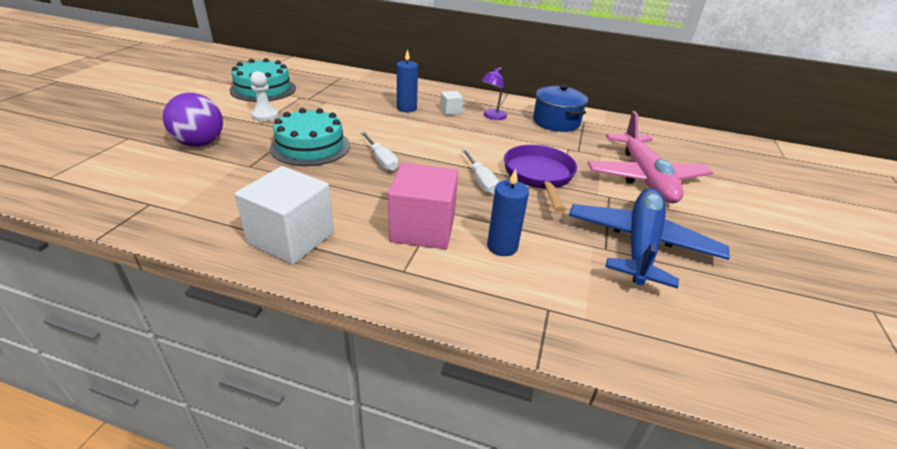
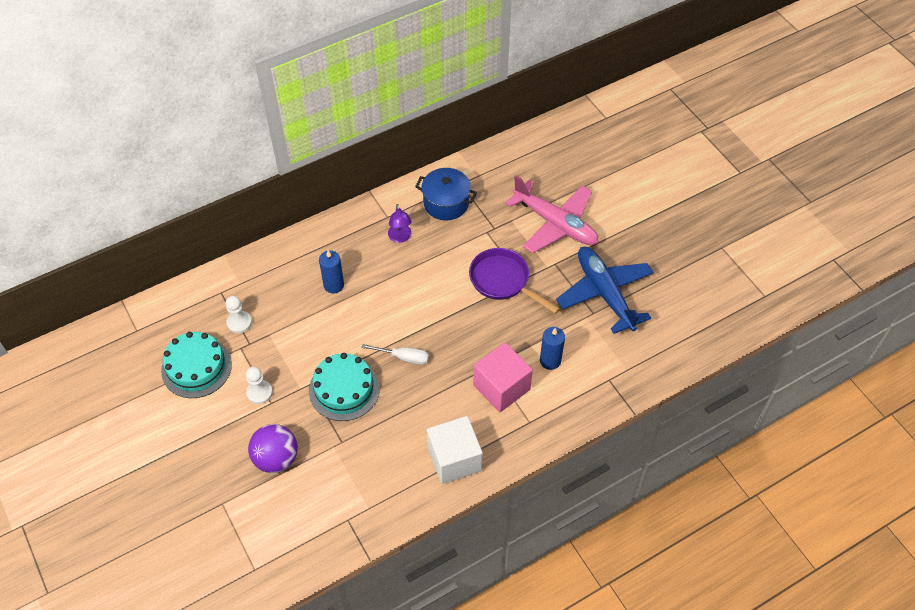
camera: 45 degrees left, 20 degrees up
white cube [440,91,463,115] -> none
white screwdriver [462,149,499,194] -> none
none -> white pawn [226,296,252,333]

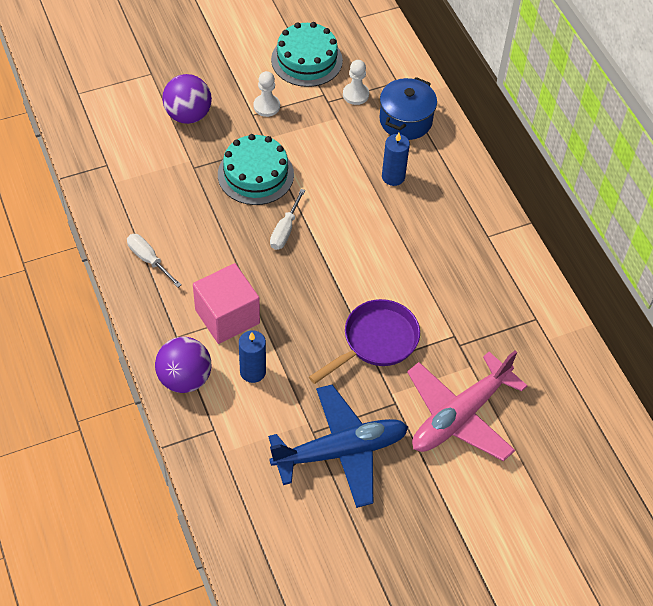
camera: 95 degrees right, 0 degrees up
purple lamp [388,204,411,243] -> none
blue pot [415,168,477,220] -> blue pot moved to [380,77,437,140]
white cube [427,416,483,484] -> white screwdriver [127,234,182,287]
none -> purple ball [155,337,211,393]

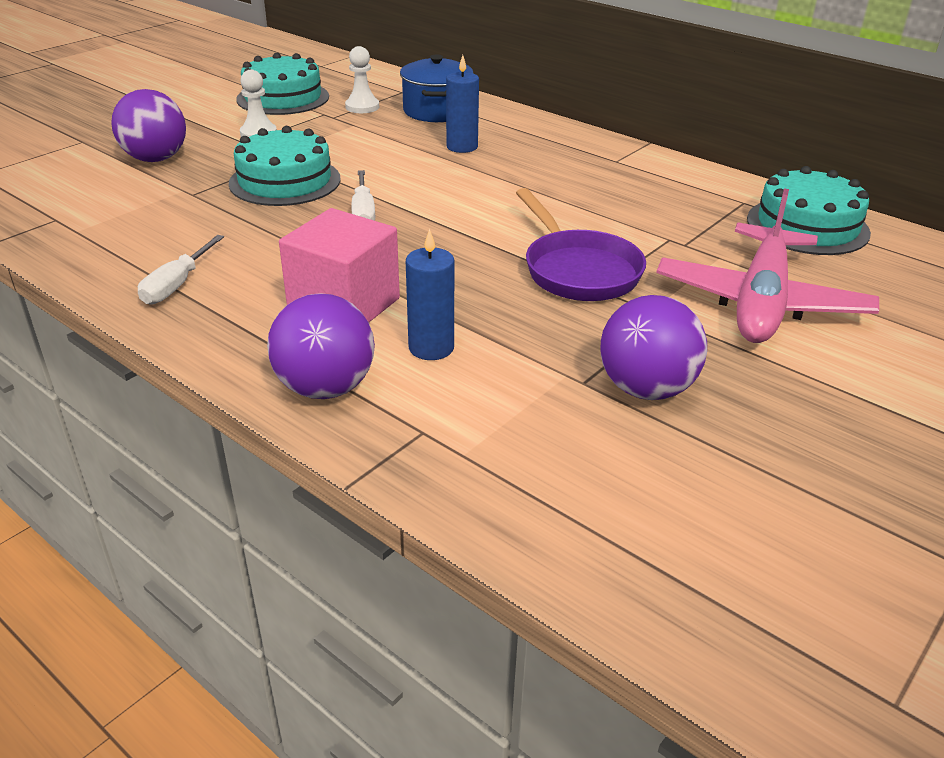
camera: 25 degrees left, 20 degrees down
white screwdriver [127,234,182,287] -> white screwdriver turned 90 degrees counterclockwise [138,235,224,305]
blue plane [268,385,408,508] -> purple ball [601,295,707,400]
purple pan [309,299,420,384] -> purple pan turned 135 degrees clockwise [516,188,646,301]
none -> turquoise cake [747,166,871,255]

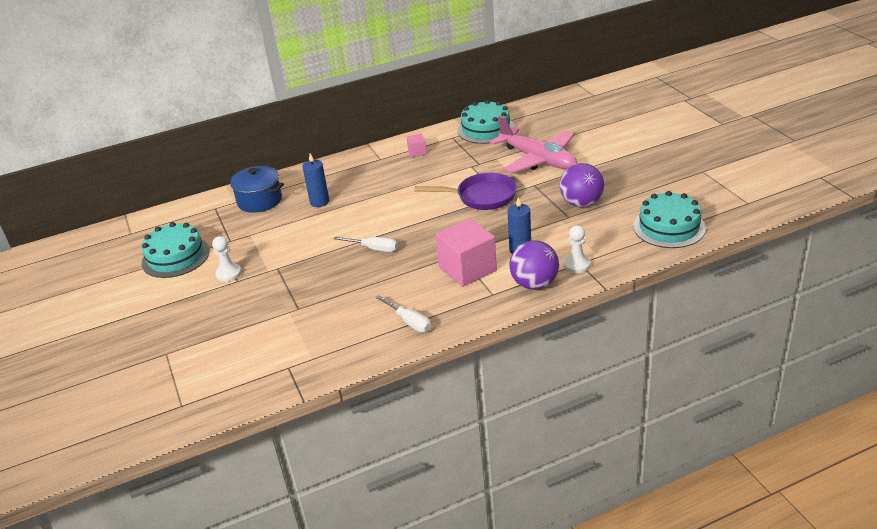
camera: 60 degrees left, 0 degrees up
purple ball [111,89,186,162] -> none
turquoise cake [229,126,341,206] -> turquoise cake moved to [633,191,706,248]
white pawn [345,46,379,113] -> white pawn moved to [564,225,590,273]
none -> pink cube [407,133,427,157]

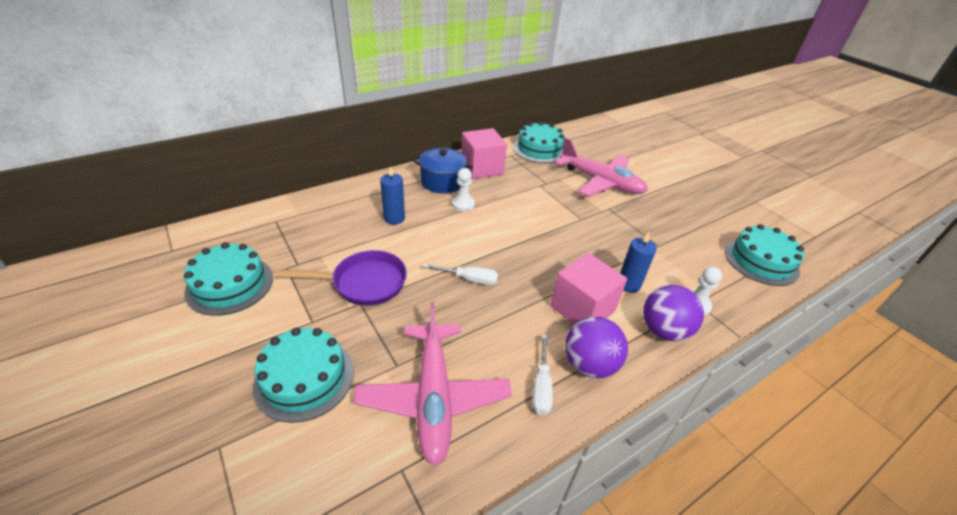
camera: 15 degrees left, 5 degrees up
white pawn [212,236,242,282] -> white pawn moved to [452,168,475,211]
blue pot [227,166,284,213] -> blue pot moved to [413,148,473,194]
white screwdriver [376,295,431,332] -> white screwdriver turned 60 degrees clockwise [533,335,553,415]
pink cube [407,133,427,157] -> pink cube [461,128,507,179], size x2.17
purple pan [415,173,517,210] -> purple pan moved to [275,250,407,306]
purple ball [560,163,604,207] -> purple ball moved to [565,316,628,378]
none -> turquoise cake [253,328,354,423]
none -> pink plane [353,301,512,466]

